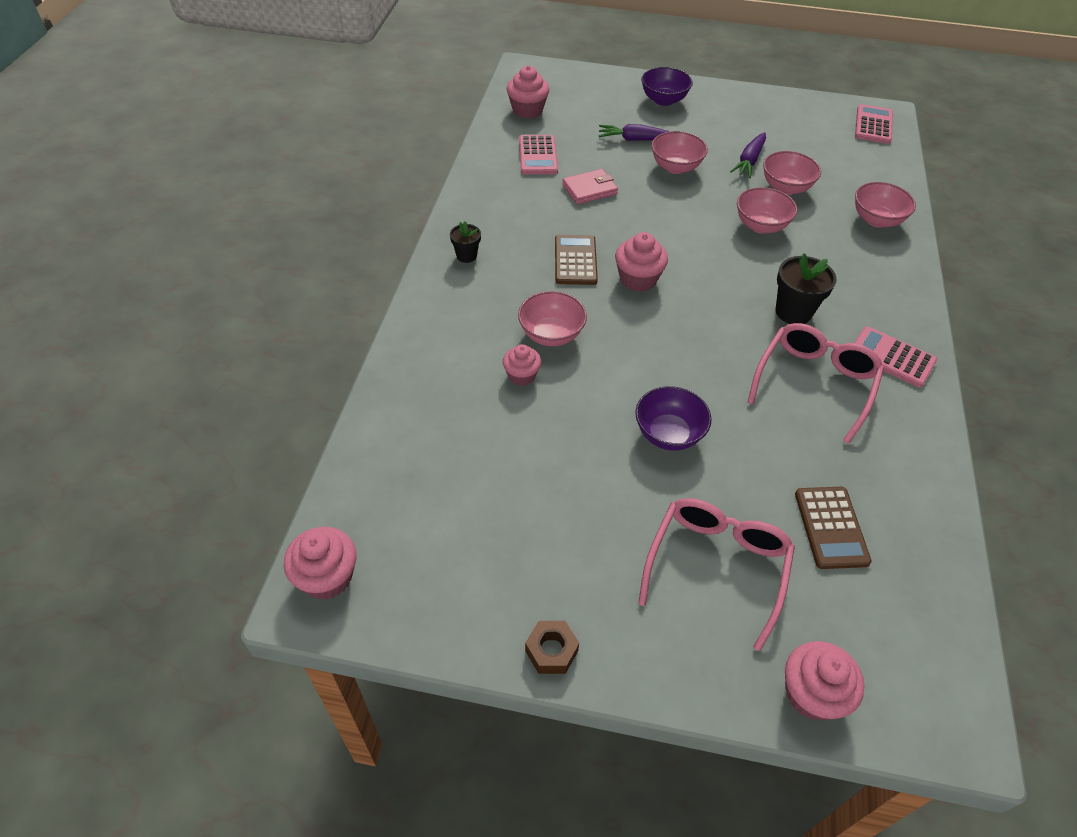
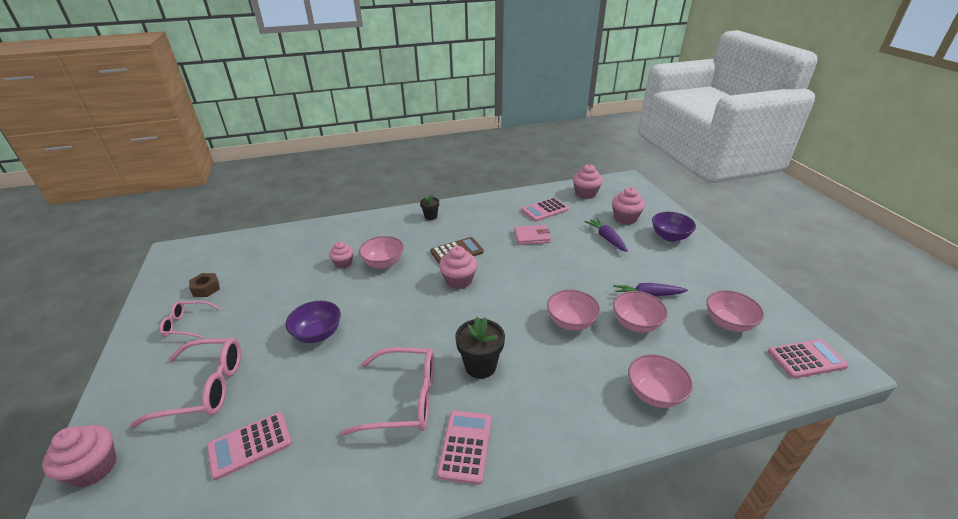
camera: 65 degrees right, 15 degrees down
pink cupcake [283,527,357,599] -> pink cupcake moved to [612,187,645,224]
brown nut [525,621,579,674] -> brown nut moved to [189,273,220,297]
pink wallet [562,169,618,204] -> pink wallet turned 45 degrees counterclockwise [514,225,551,245]
pink bowl [651,131,708,174] -> pink bowl moved to [706,290,764,332]
brown calculator [795,487,872,569] -> pink calculator [207,412,292,480]
none -> pink glasses [159,301,221,339]

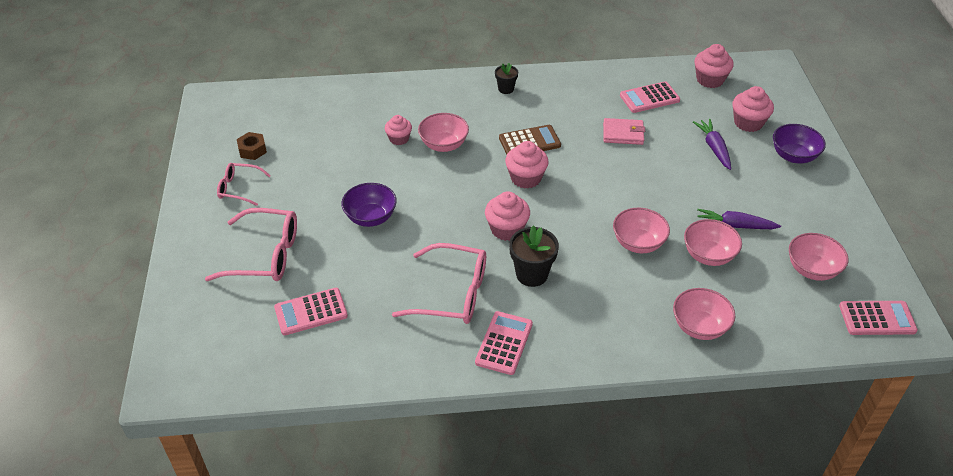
camera: 10 degrees right, 10 degrees up
pink cupcake [42,425,117,487] -> pink cupcake moved to [485,191,530,241]

